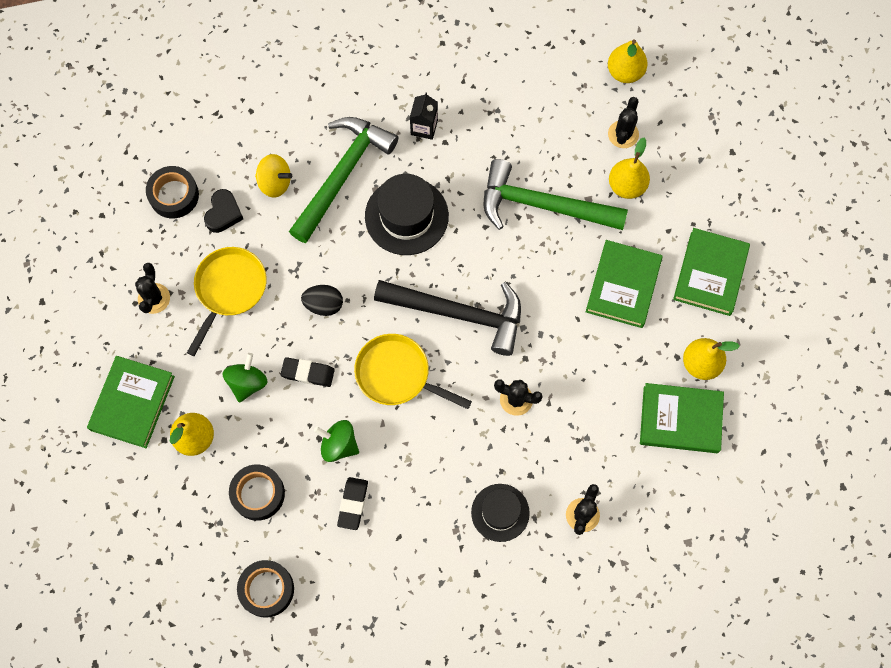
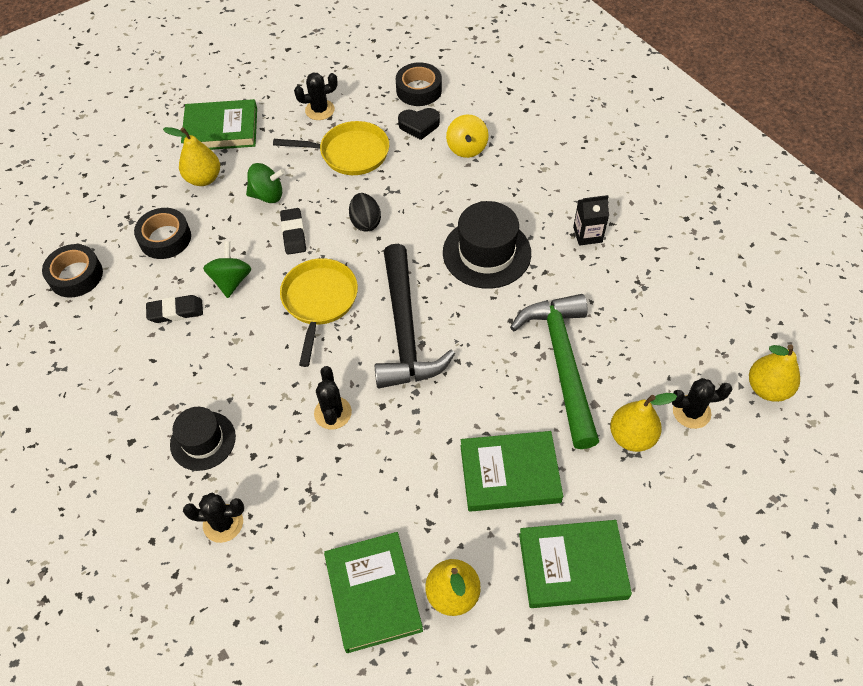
camera: 70 degrees right, 15 degrees down
green hammer [289,117,398,243] -> none

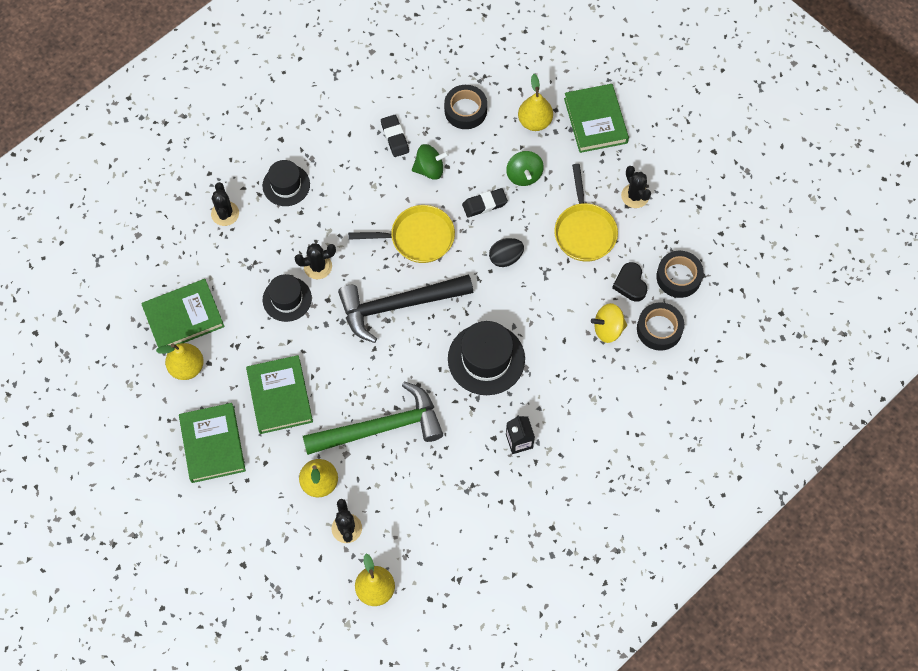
camera: 80 degrees right, 10 degrees up
black tape [42,244,103,298] -> black tape moved to [637,302,684,351]
none -> black hat [263,274,312,322]

